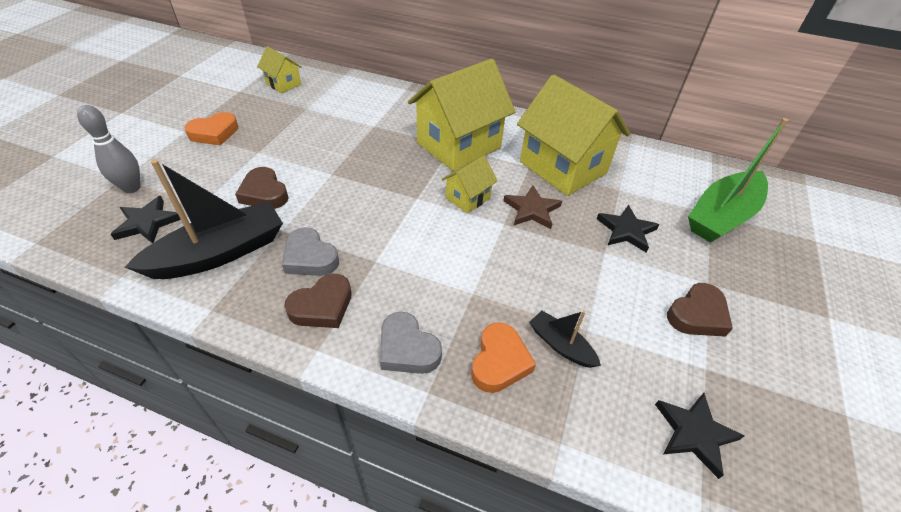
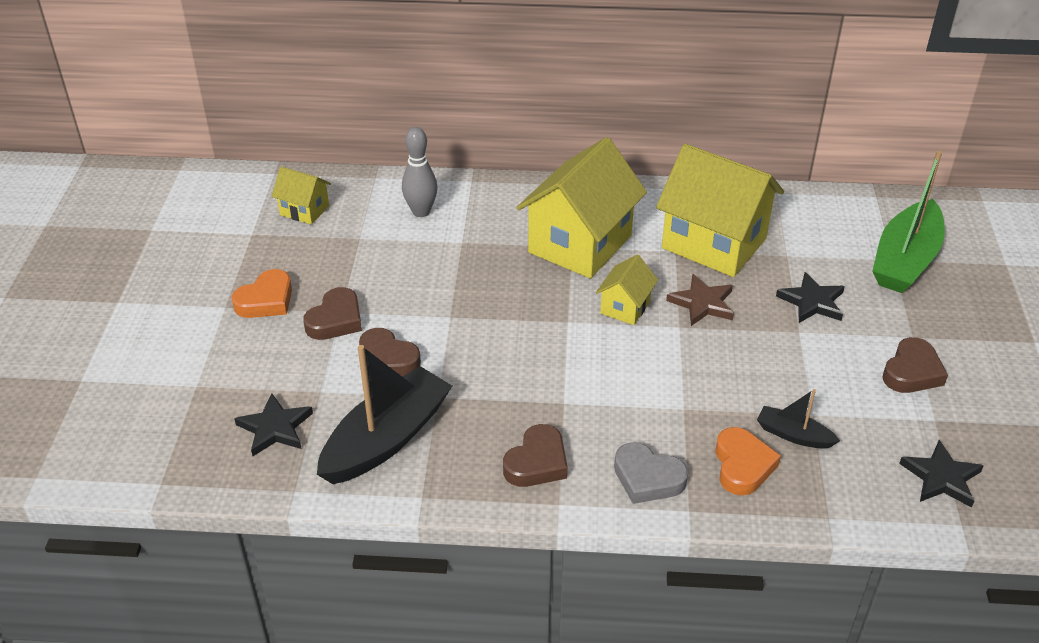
camera: 15 degrees left, 5 degrees down
grey bowling pin [77,105,140,193] -> grey bowling pin moved to [402,127,438,217]
grey heart [282,227,339,276] -> none
none -> brown heart [303,287,362,340]

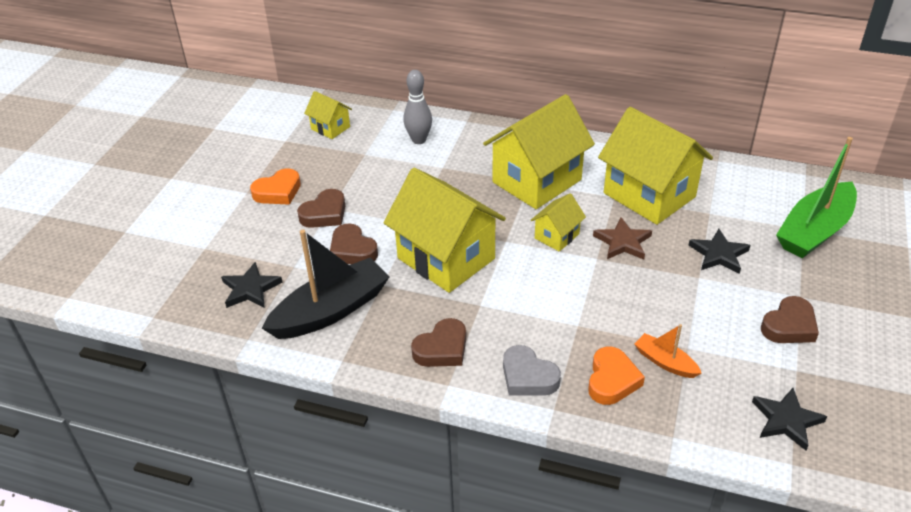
camera: 15 degrees right, 0 degrees up
black boat [757,389,840,449] -> orange boat [635,324,702,378]
none -> yellow house [384,168,506,293]

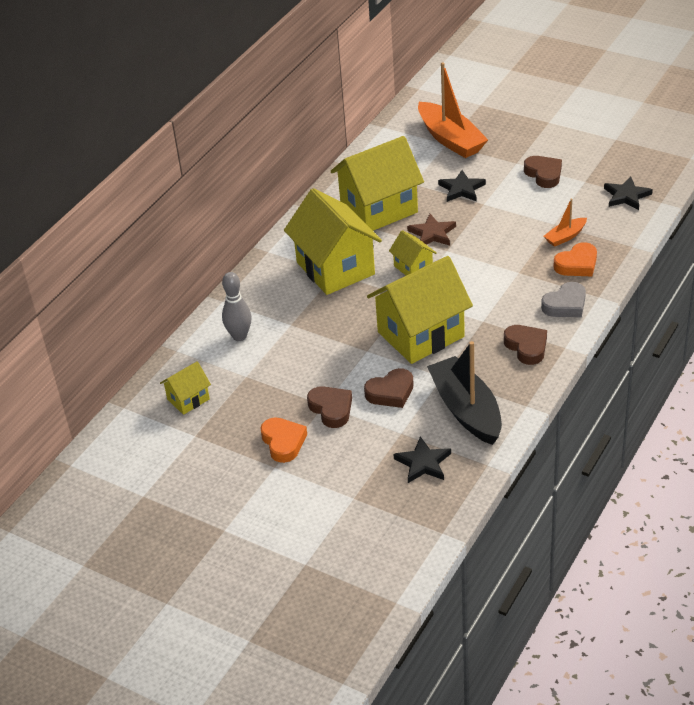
camera: 75 degrees left, 0 degrees up
orange heart [588,346,645,405] -> orange heart turned 120 degrees clockwise [554,242,597,276]
green boat [776,137,857,258] -> orange boat [418,63,488,158]

